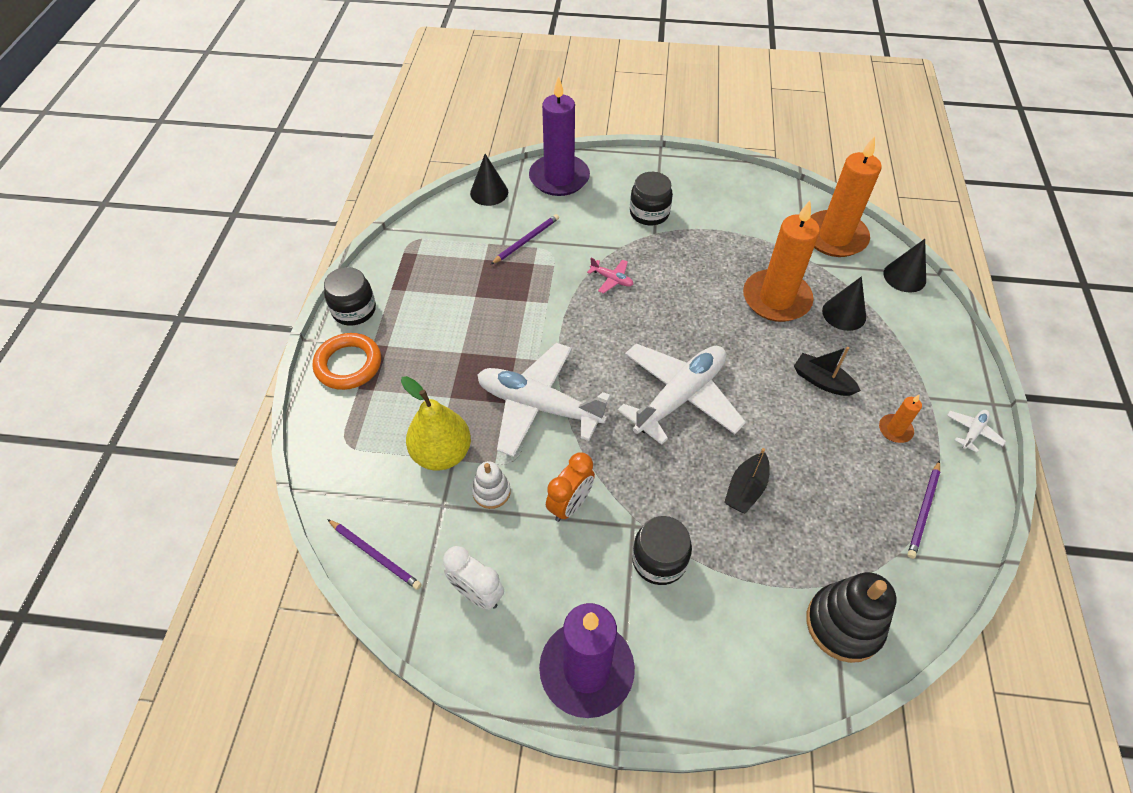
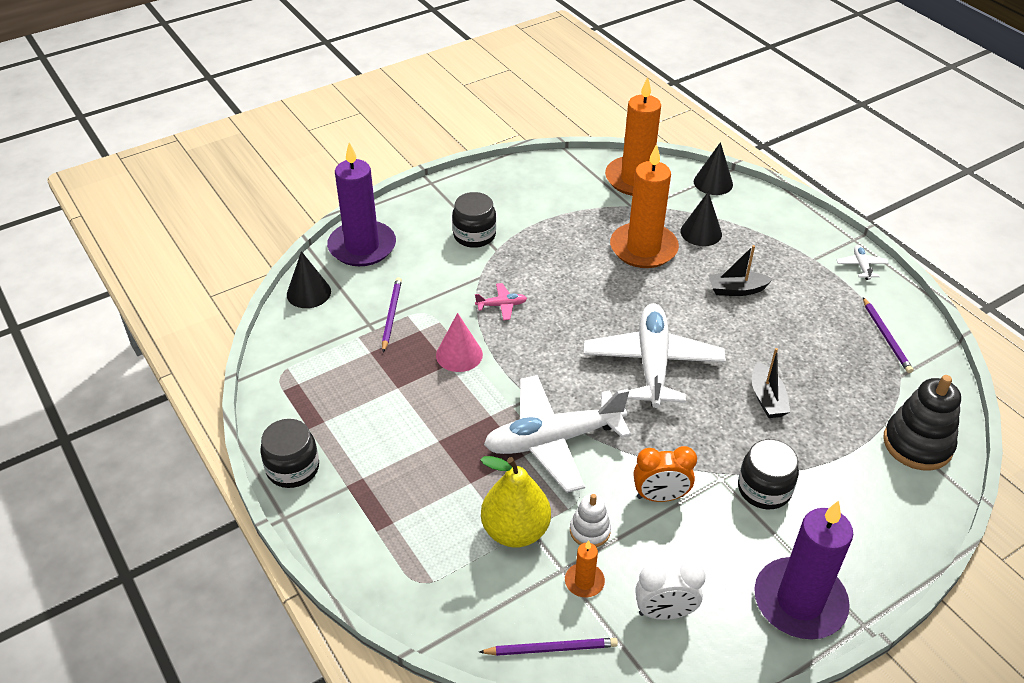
camera: 40 degrees left, 10 degrees down
orange ring [313,333,381,390] -> none
orange clock [546,452,595,522] -> orange clock turned 90 degrees clockwise [633,446,697,502]
orange candle [879,395,922,443] -> orange candle moved to [565,540,605,597]
none -> pink cone [436,313,483,372]

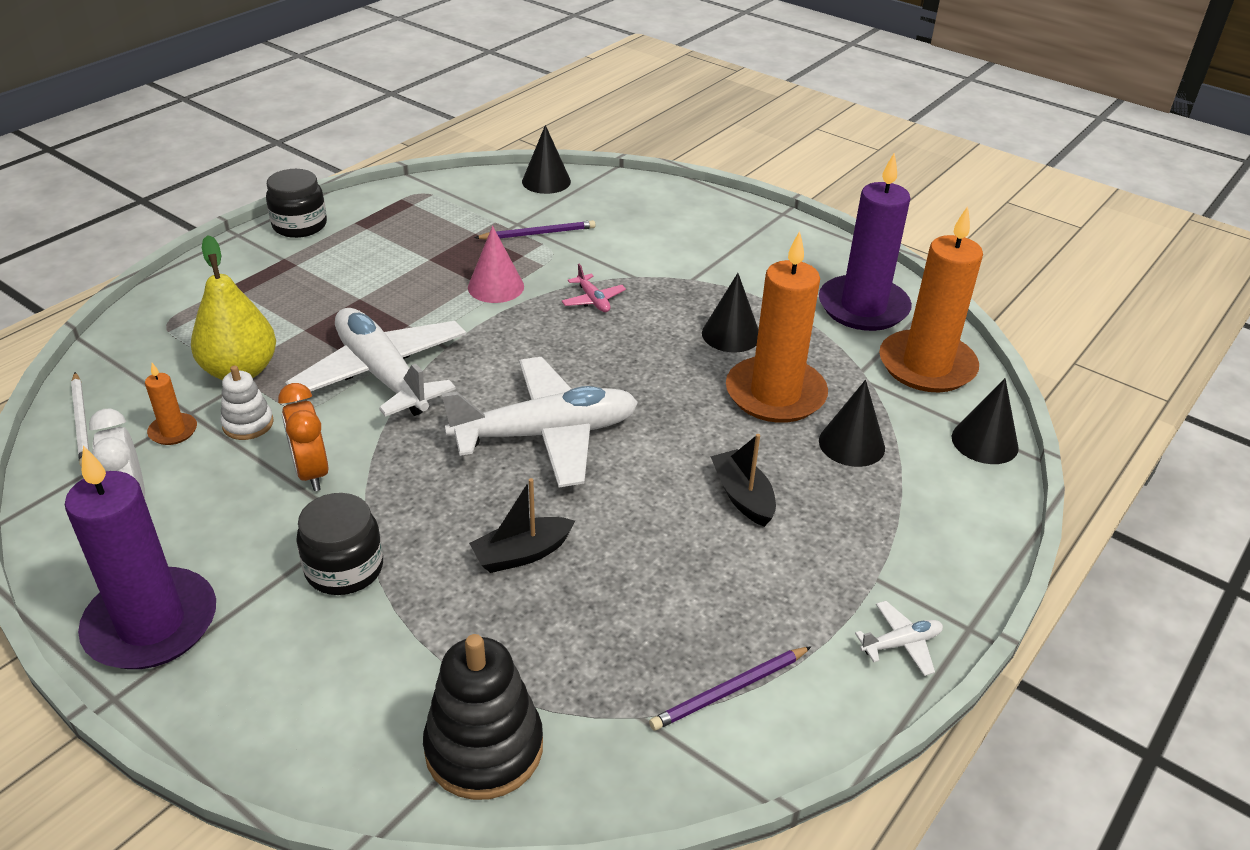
camera: 70 degrees right, 5 degrees down
purple candle [327,142,396,266] -> purple candle moved to [819,153,912,331]
black jar [452,192,496,248] -> none
purple pencil [479,638,618,656] -> white pencil [71,372,89,467]
none -> black cone [702,273,759,352]

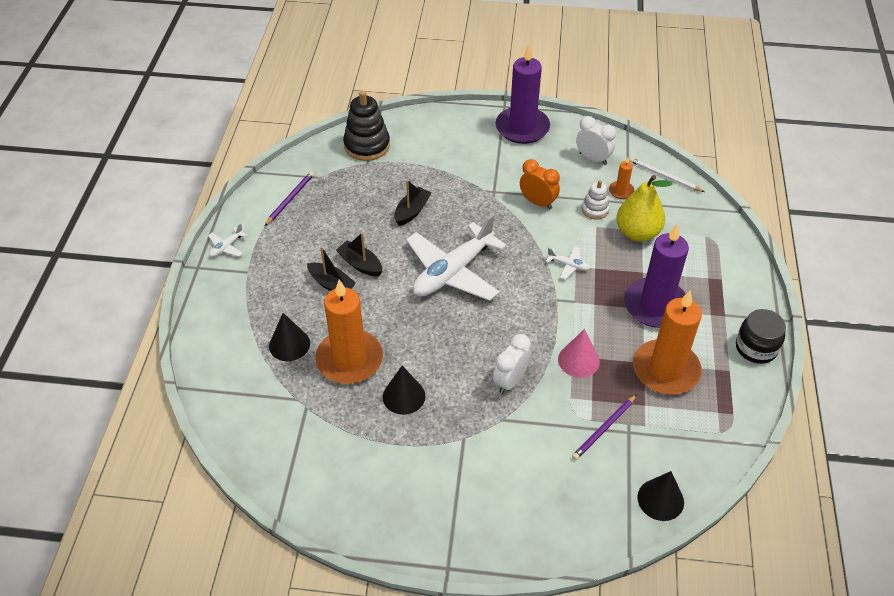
camera: 150 degrees right, 10 degrees up
white plane [285,308,467,417] -> white plane [546,246,590,279], size x0.40
black jar [296,493,383,595] -> none
pink plane [561,264,626,312] -> white clock [493,334,531,394]
purple candle [819,153,912,331] -> purple candle moved to [624,223,689,328]
orange candle [879,206,983,392] -> orange candle moved to [633,290,702,395]
black cone [952,378,1019,464] -> none
none -> black boat [336,232,382,277]

